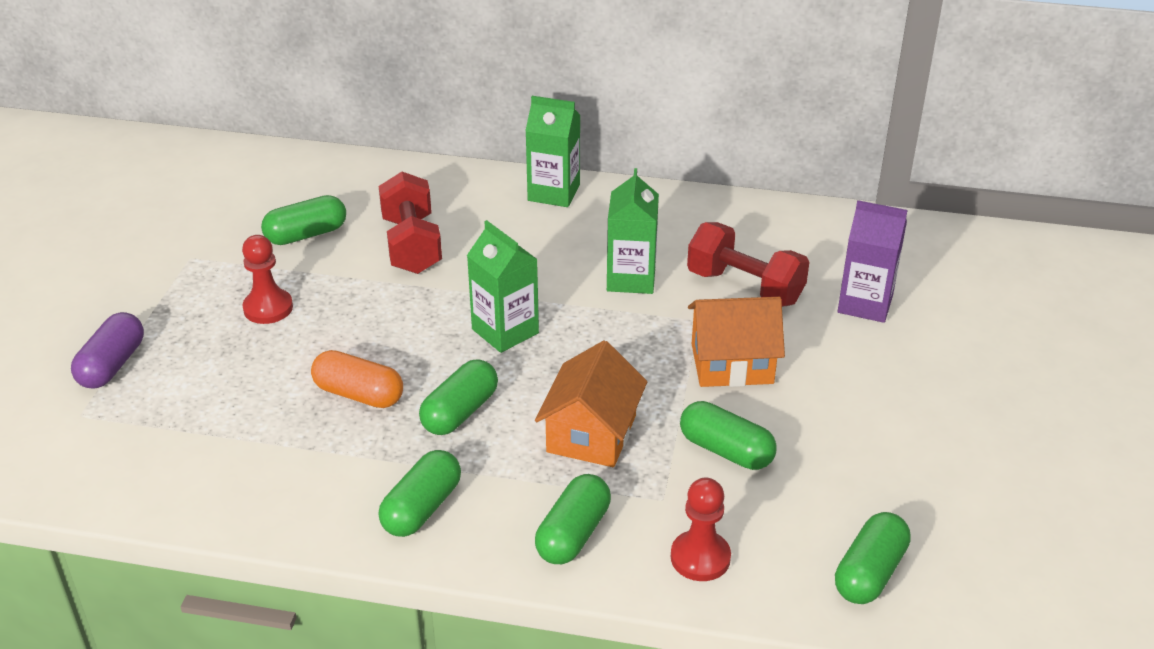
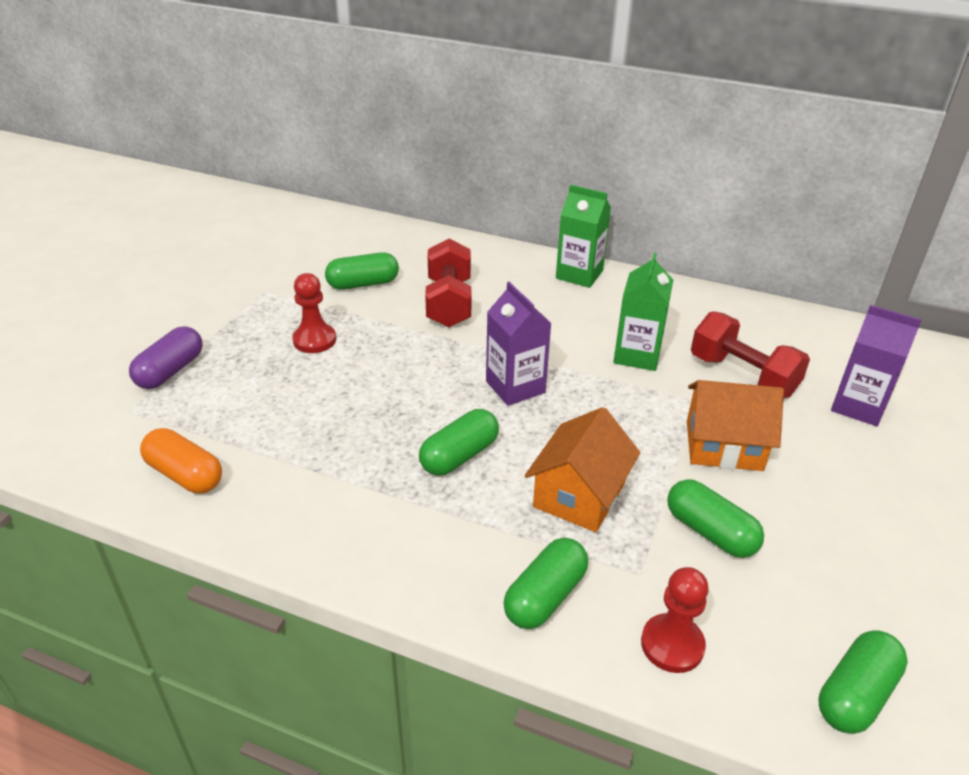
camera: 10 degrees right, 0 degrees up
orange capsule [311,350,403,408] -> orange capsule moved to [140,428,222,493]
green capsule [378,450,461,537] -> none
green carton [467,220,539,353] -> purple carton [486,282,552,406]

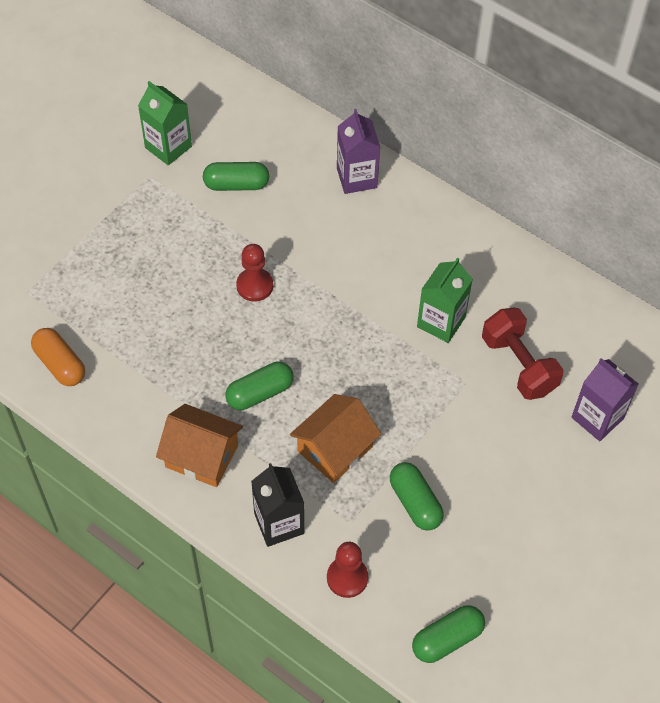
camera: 15 degrees right, 20 degrees up
purple capsule [129,326,203,389] -> none
red pawn [292,273,336,353] -> red pawn moved to [236,244,273,302]
red dumbbell [425,239,471,327] -> none
purple carton [486,282,552,406] -> purple carton moved to [337,109,380,194]
green capsule [503,538,588,629] -> black carton [251,463,304,547]
green carton [556,185,611,288] -> green carton moved to [138,81,192,165]
orange house [687,380,784,471] -> orange house moved to [156,404,243,487]

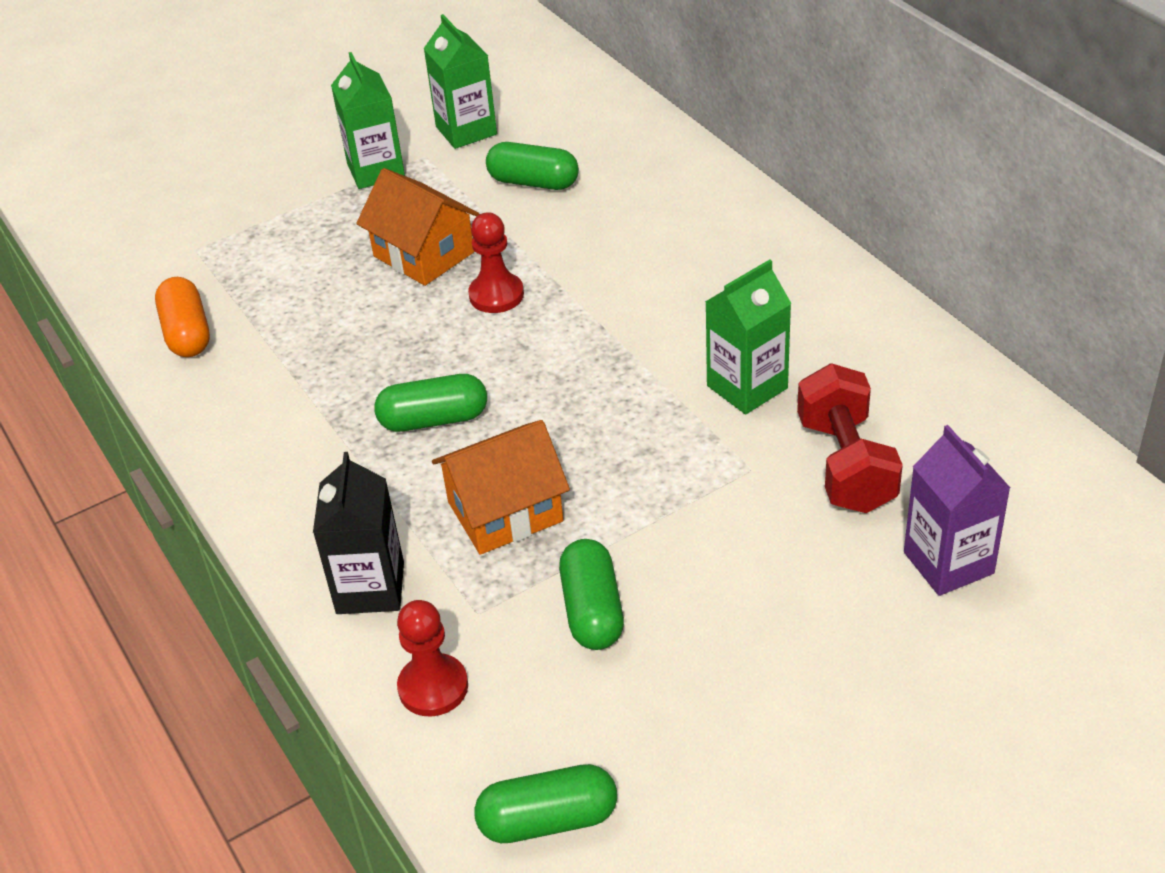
camera: 25 degrees right, 15 degrees down
orange house [156,404,243,487] -> orange house moved to [356,168,479,286]
purple carton [337,109,380,194] -> none
none -> green carton [331,52,405,189]

